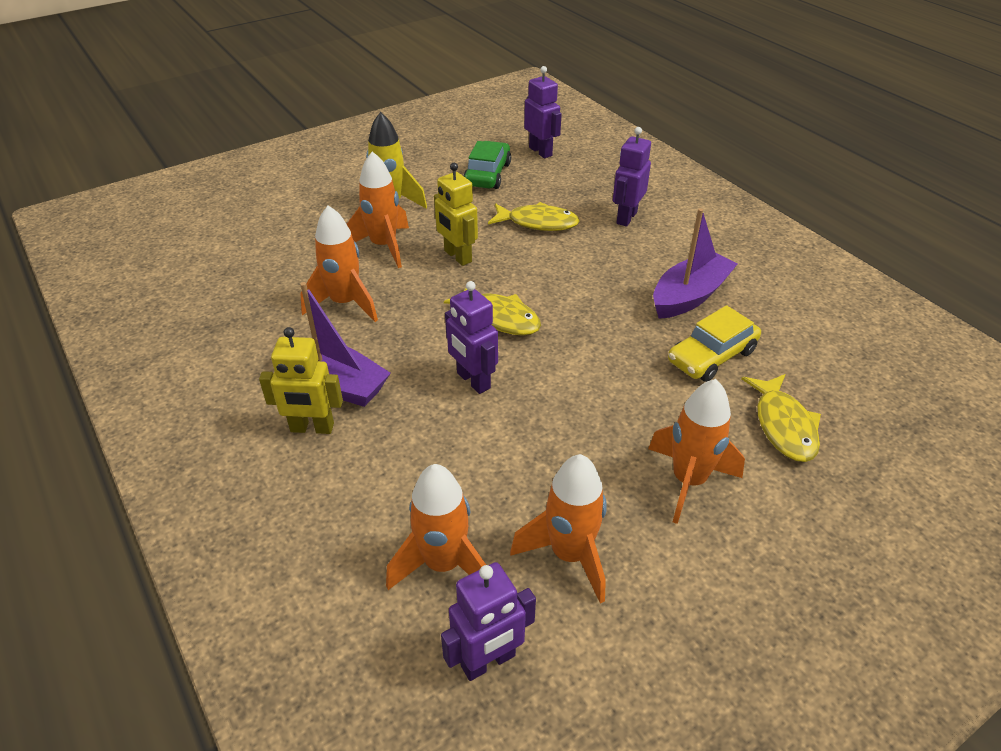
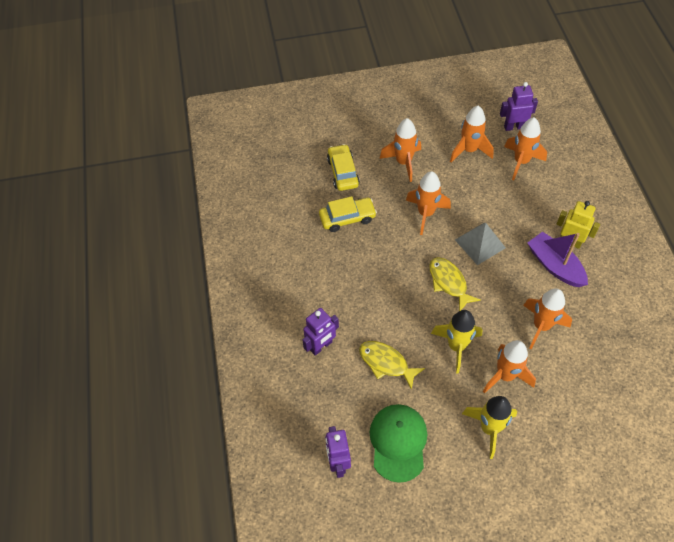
camera: 155 degrees left, 15 degrees up
yellow robot [434,163,478,266] -> yellow rocket [431,310,482,374]
purple robot [445,281,498,394] -> grey pyramid [455,223,506,265]
green car [464,141,511,189] -> green cap [370,404,427,483]
purple boat [653,208,737,319] -> none
yellow fish [742,374,821,462] -> yellow car [327,144,360,191]
none -> orange rocket [406,171,451,235]

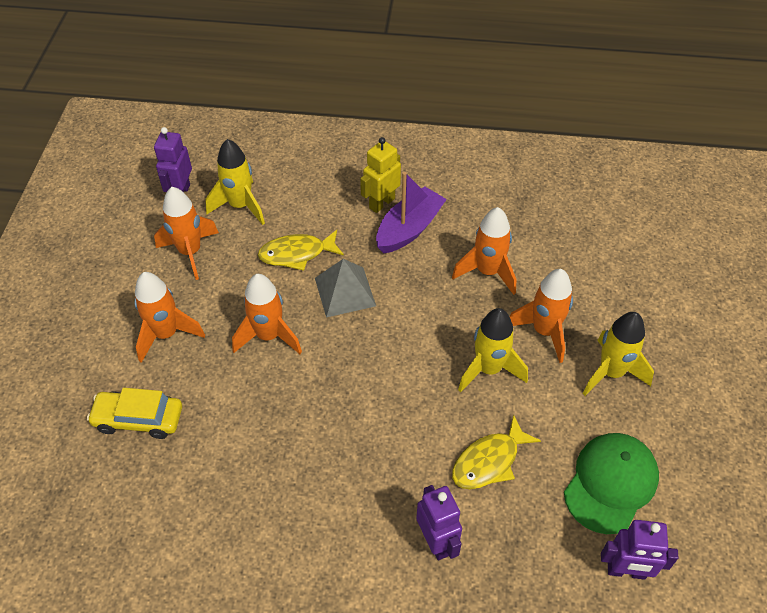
camera: 75 degrees left, 5 degrees down
yellow car [319,196,377,232] -> none
green cap [370,404,427,483] -> green cap turned 105 degrees clockwise [564,433,659,534]
yellow fish [429,257,481,311] -> yellow fish moved to [258,230,344,271]
orange rocket [504,117,547,180] -> yellow rocket [205,139,265,225]
purple boat [528,232,588,287] -> purple boat turned 150 degrees clockwise [376,172,447,254]

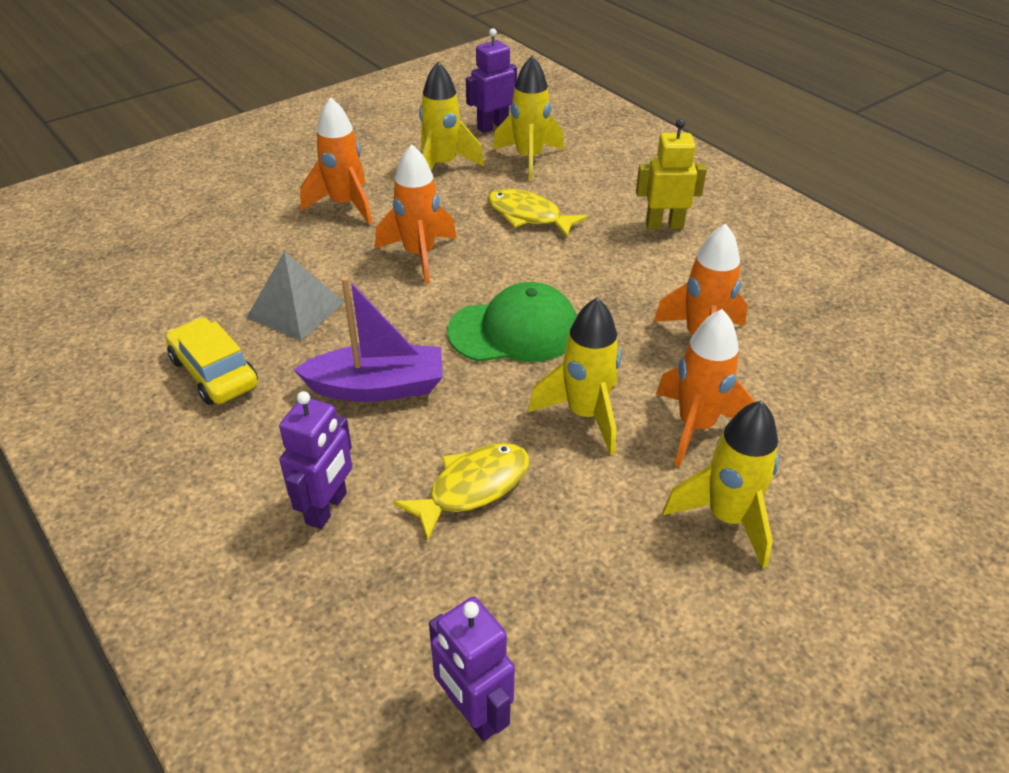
camera: 45 degrees right, 10 degrees down
yellow car [87,388,182,439] -> yellow car moved to [165,318,258,405]
orange rocket [154,187,219,280] -> yellow rocket [419,62,484,170]
grey pyramid [315,259,376,318] -> grey pyramid moved to [246,251,344,341]
purple boat [376,172,447,254] -> purple boat moved to [293,276,443,402]
yellow fish [452,415,541,489] -> yellow fish turned 135 degrees clockwise [393,443,529,541]
green cap [564,433,659,534] -> green cap moved to [447,282,577,362]

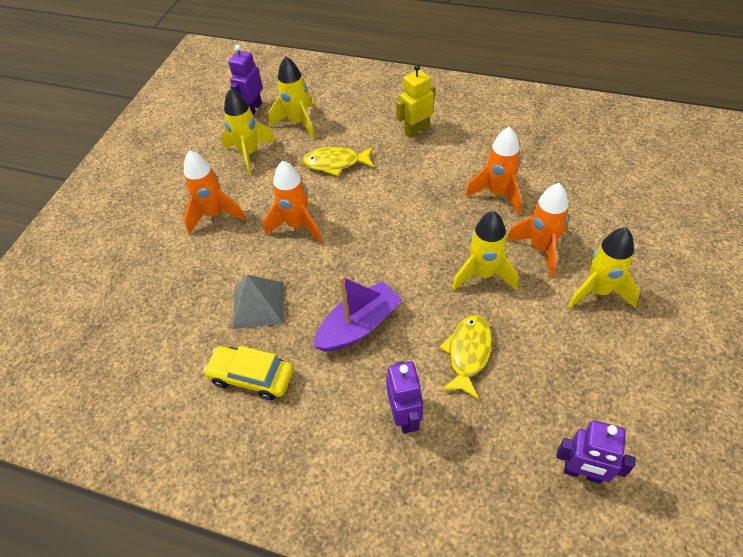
camera: 30 degrees left, 10 degrees up
green cap [447,282,577,362] -> none

